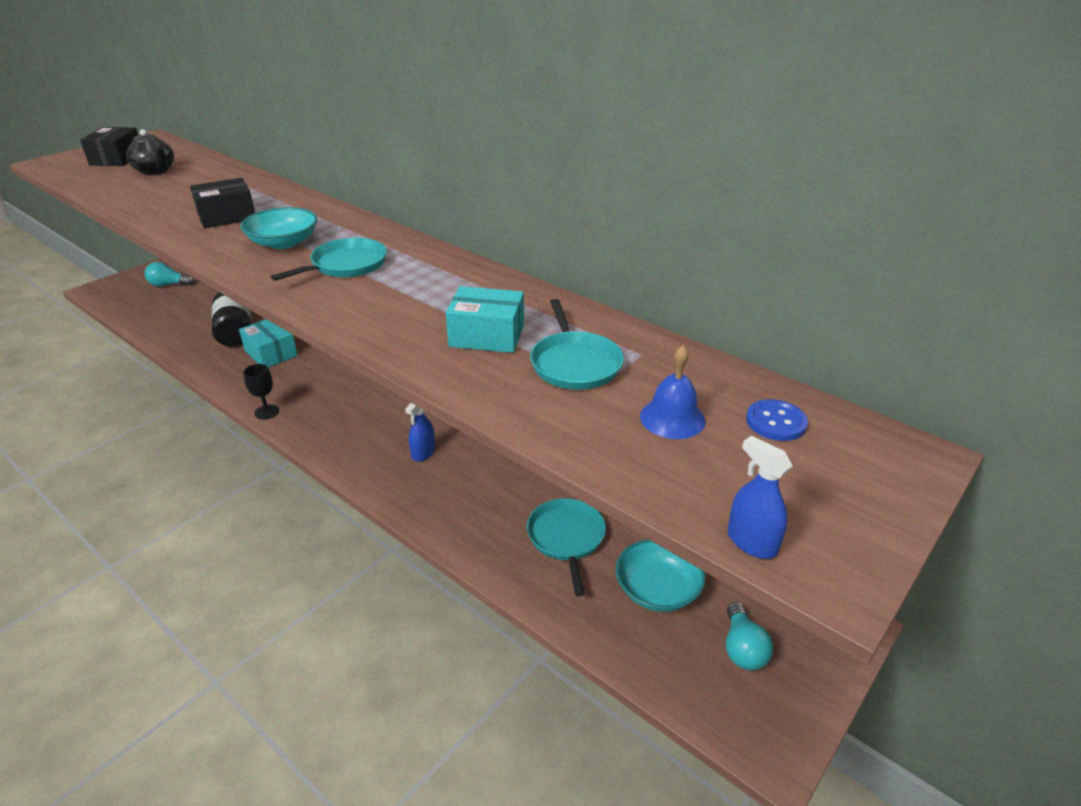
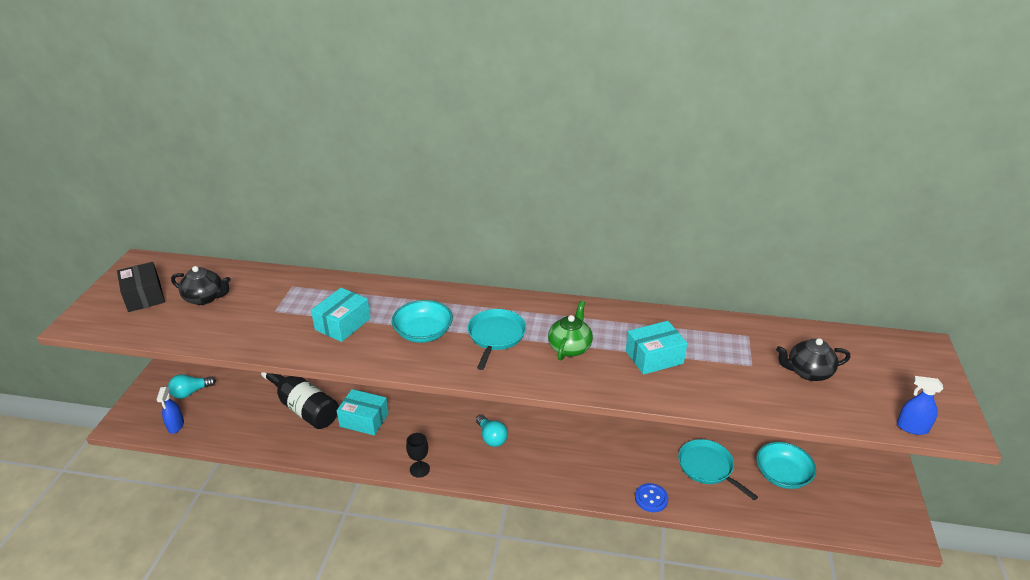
camera: 30 degrees left, 0 degrees up
black box [190,178,255,228] -> turquoise box [311,288,371,342]
blue spray bottle [405,403,435,462] -> blue spray bottle moved to [156,387,184,434]
turquoise pan [530,299,624,390] -> none
blue bell [640,345,706,439] -> black teapot [776,338,850,381]
turquoise light bulb [726,602,773,670] -> turquoise light bulb moved to [476,415,508,447]
blue button [746,399,808,441] -> blue button moved to [635,483,668,512]
none -> green teapot [548,301,593,360]

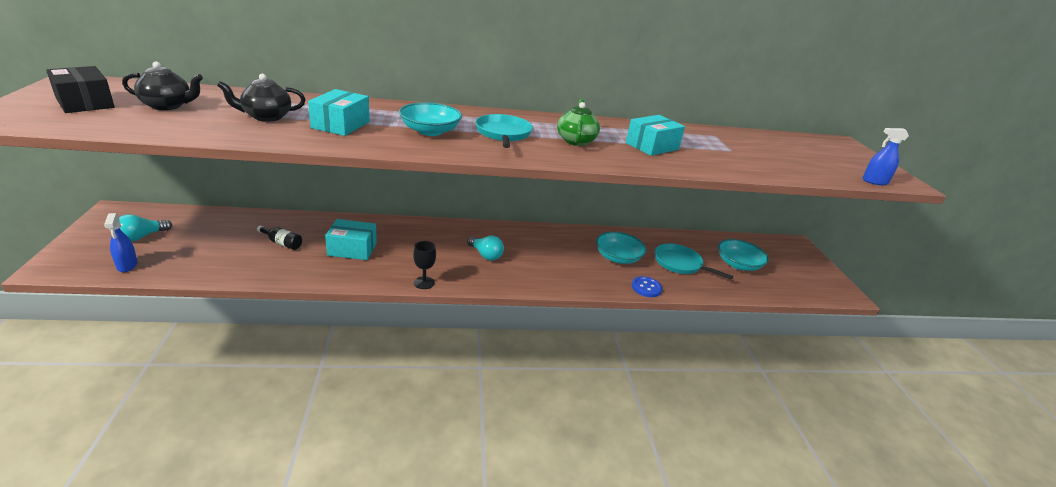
camera: 20 degrees left, 5 degrees down
black bottle [261,372,339,429] -> black bottle [257,226,302,250], size x0.47
black teapot [776,338,850,381] -> black teapot moved to [217,74,306,122]
none -> turquoise bowl [596,232,646,264]

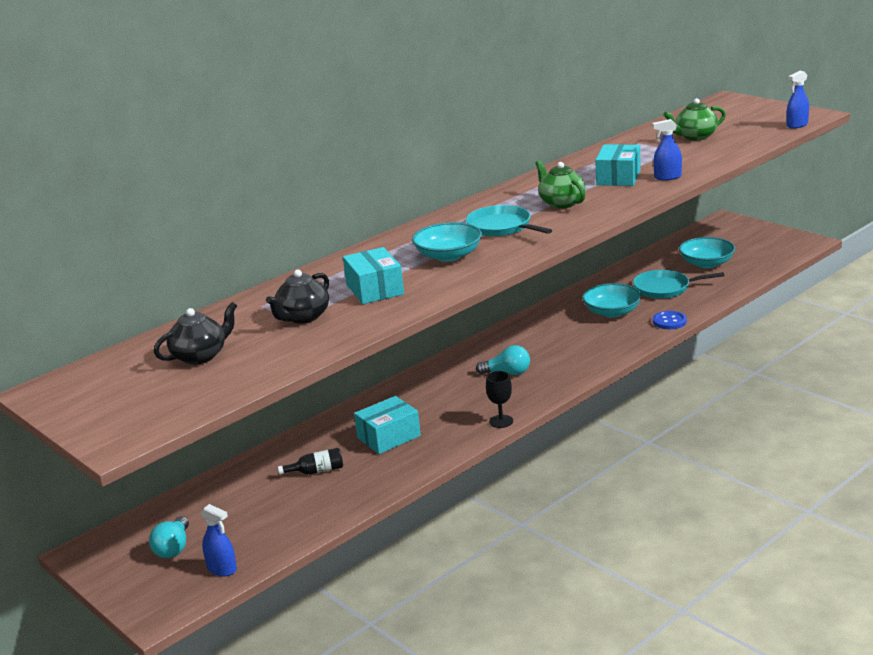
camera: 30 degrees left, 5 degrees down
black box [46,66,115,113] -> none
none -> blue spray bottle [653,119,682,180]
none -> green teapot [663,98,726,140]

